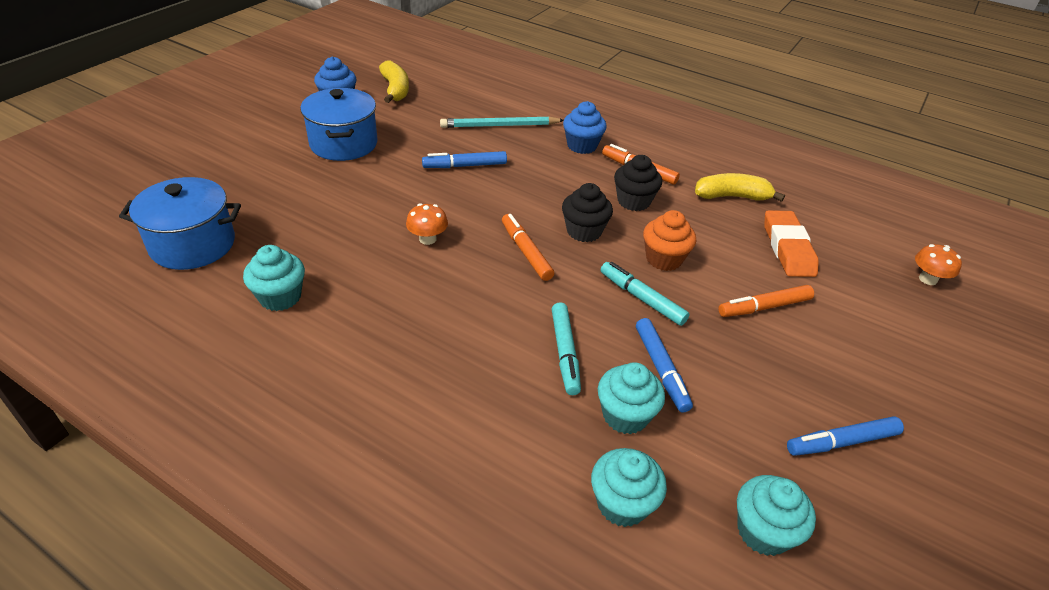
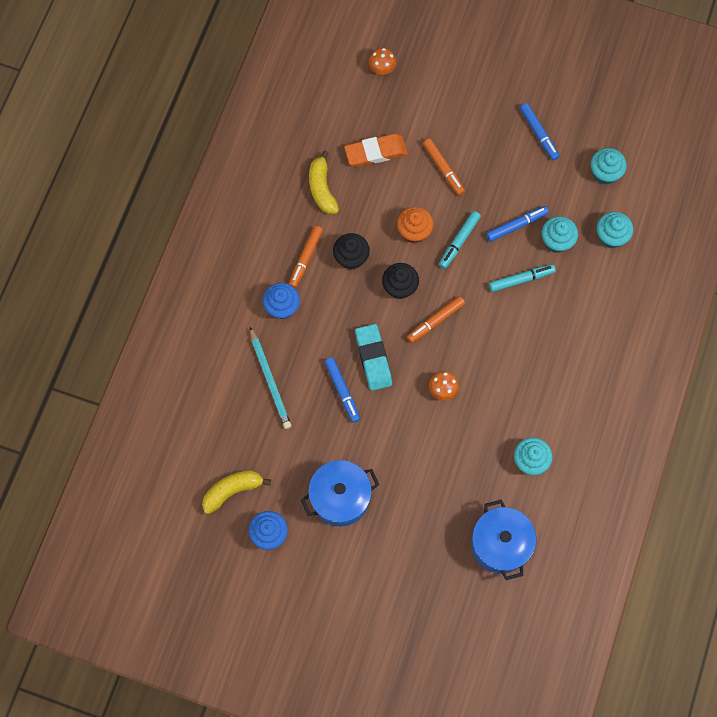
camera: 100 degrees left, 30 degrees up
none -> turquoise eraser [355,324,392,391]

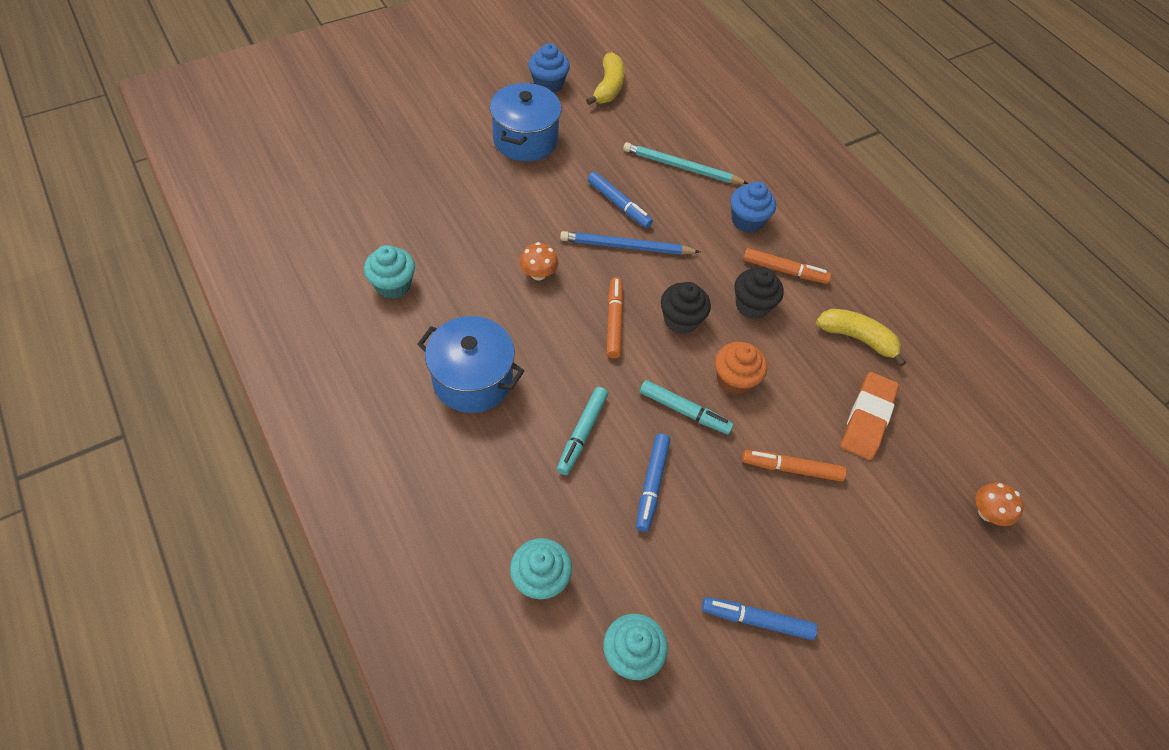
camera: 125 degrees right, 15 degrees down
orange marker [289,226,323,288] -> orange marker turned 135 degrees clockwise [743,248,831,284]
blue marker [324,357,360,423] -> blue marker turned 150 degrees counterclockwise [587,172,653,228]
turquoise eraser [355,324,392,391] -> blue pencil [560,231,700,255]
turquoise marker [439,211,481,269] -> turquoise marker turned 135 degrees clockwise [640,380,734,435]
blue pot [471,500,536,580] -> blue pot moved to [417,316,524,413]
turquoise cupcake [542,216,578,253] -> none

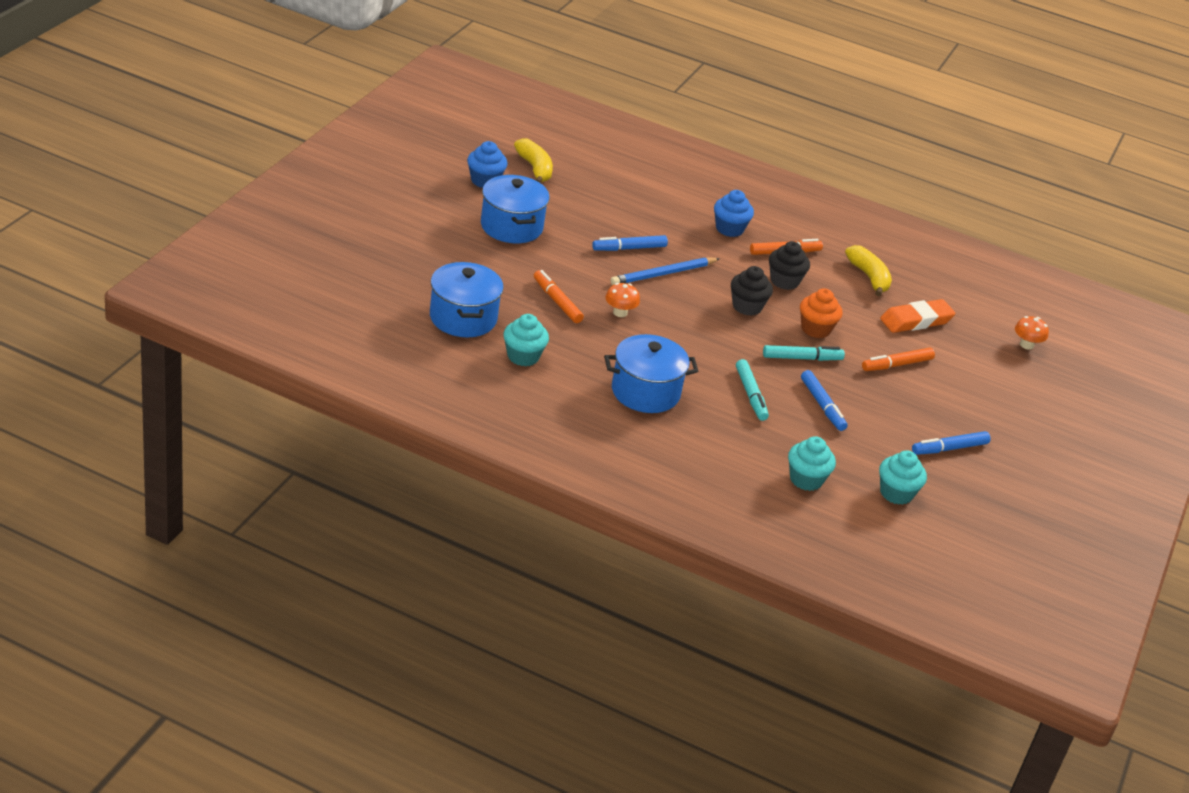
camera: 35 degrees left, 20 degrees down
blue marker [587,172,653,228] -> blue marker turned 150 degrees clockwise [592,235,668,251]
orange marker [607,277,623,359] -> orange marker moved to [534,270,584,323]
turquoise pencil [623,142,749,184] -> none
yellow banana [816,309,906,366] -> yellow banana turned 75 degrees clockwise [845,245,892,297]
orange eraser [841,372,899,460] -> orange eraser turned 75 degrees clockwise [880,299,956,333]
none -> blue pot [430,262,504,337]

